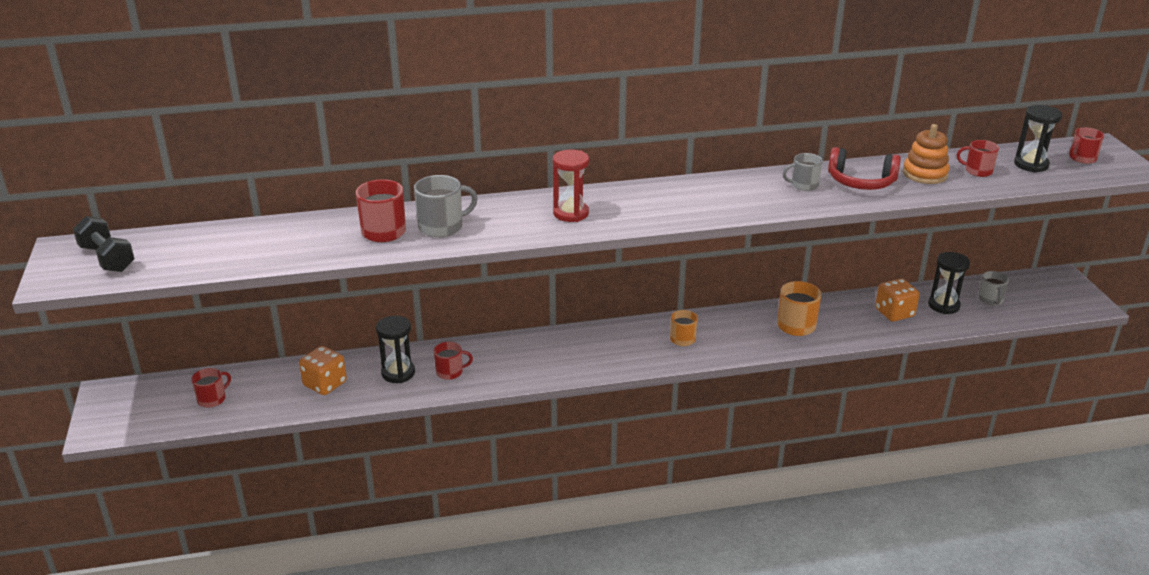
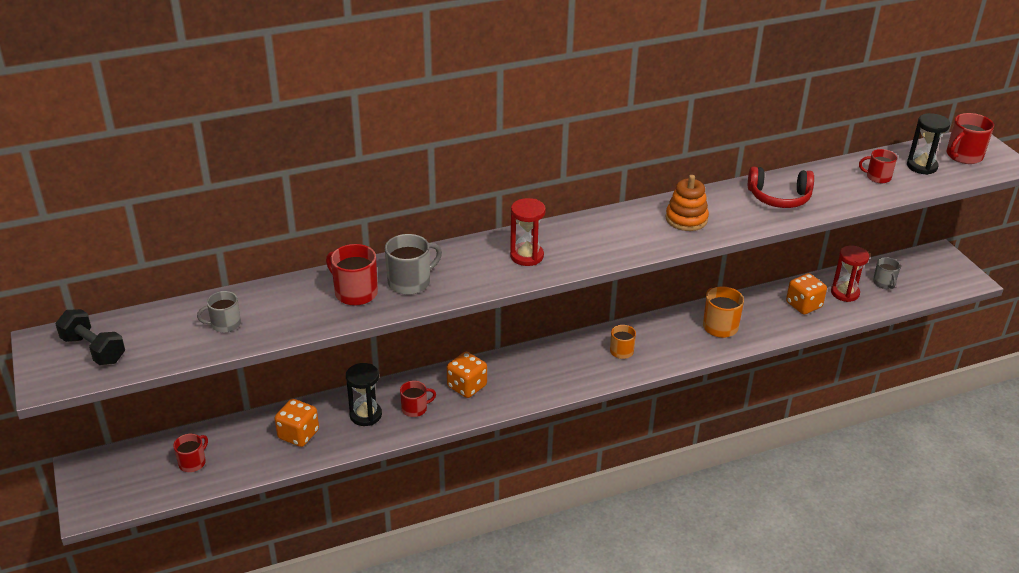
camera: 10 degrees left, 5 degrees up
grey mug [783,153,823,191] -> grey mug moved to [197,291,241,333]
orange stacking toy [903,124,950,184] -> orange stacking toy moved to [666,175,709,231]
black hourglass [928,252,970,314] -> red hourglass [831,246,869,302]
red mug [1069,128,1104,164] -> red mug [947,113,994,164], size x1.53
none -> orange dice [447,352,487,398]

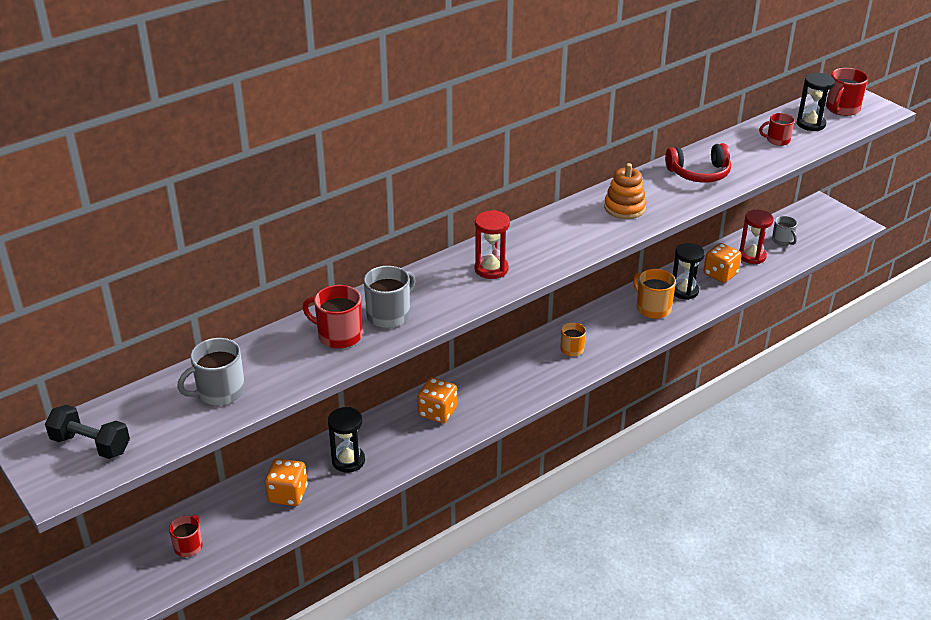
camera: 15 degrees left, 0 degrees up
grey mug [197,291,241,333] -> grey mug [177,338,245,405], size x1.53
red mug [400,381,436,417] -> none
none -> black hourglass [673,243,705,300]

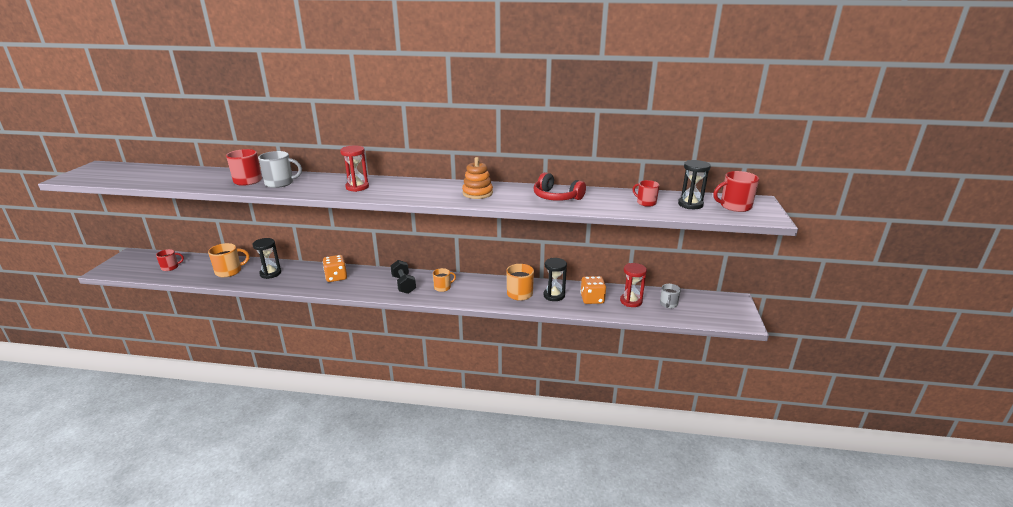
camera: 45 degrees right, 10 degrees down
black dumbbell [45,405,130,459] -> black dumbbell moved to [390,260,416,294]
grey mug [177,338,245,405] -> none
orange dice [265,458,308,506] -> orange mug [208,243,249,277]

